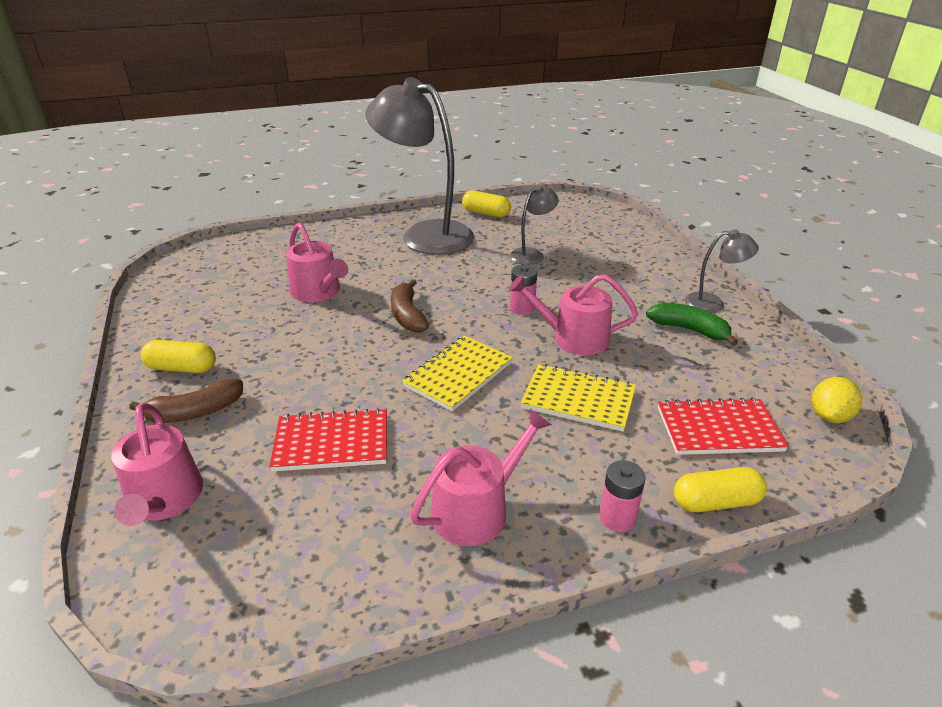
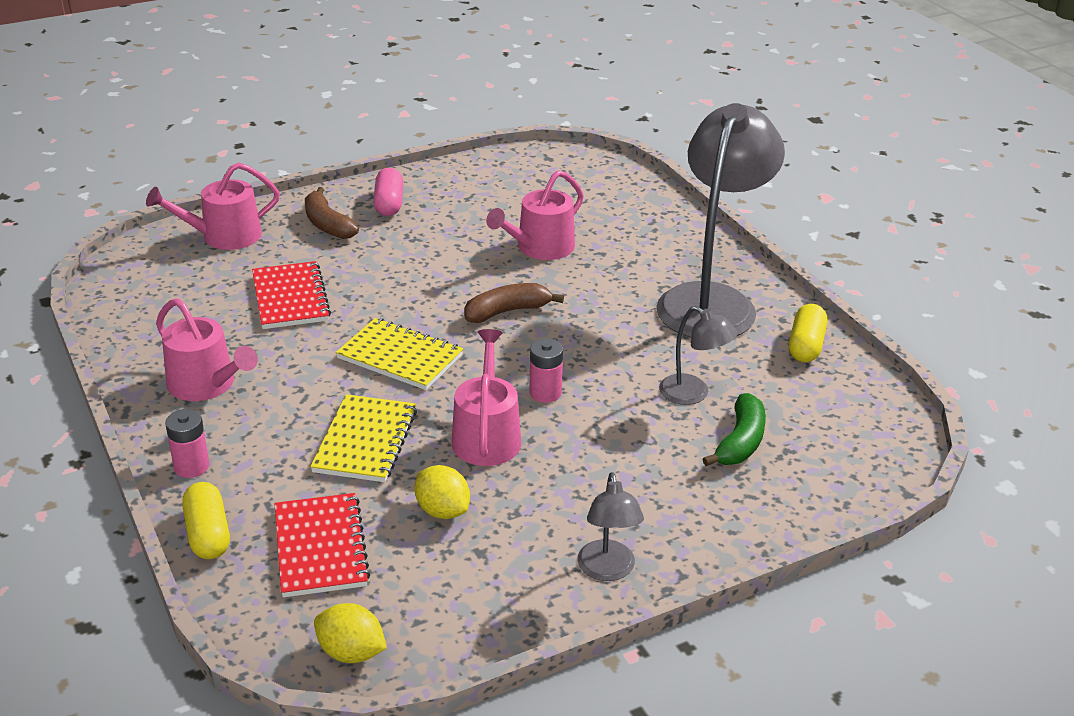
camera: 80 degrees right, 0 degrees up
yellow capsule [141,340,216,373] -> pink capsule [373,168,403,216]
green banana [646,302,738,346] -> green banana moved to [703,393,766,466]
none -> yellow lemon [415,465,470,519]

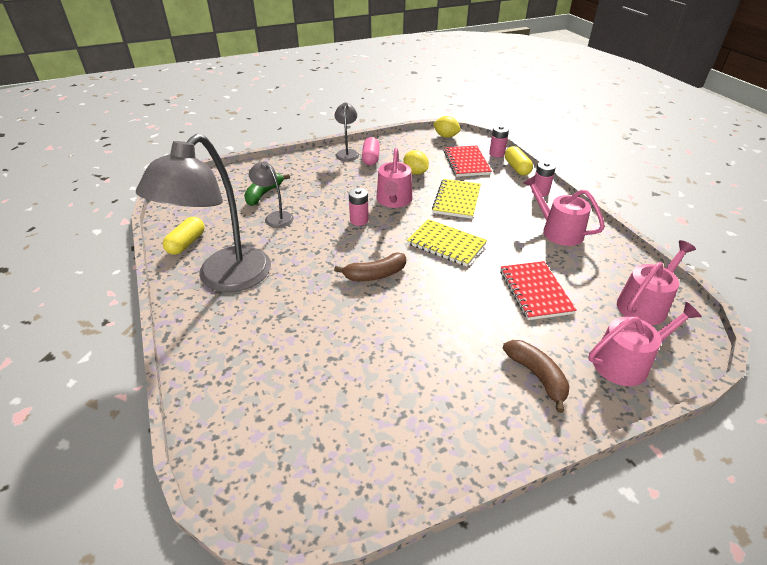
camera: 175 degrees left, 5 degrees up
pink capsule [373,168,403,216] -> pink capsule moved to [362,137,380,166]
pink watering can [486,170,584,260] -> pink watering can moved to [617,240,696,325]
none -> pink battery [489,125,509,157]

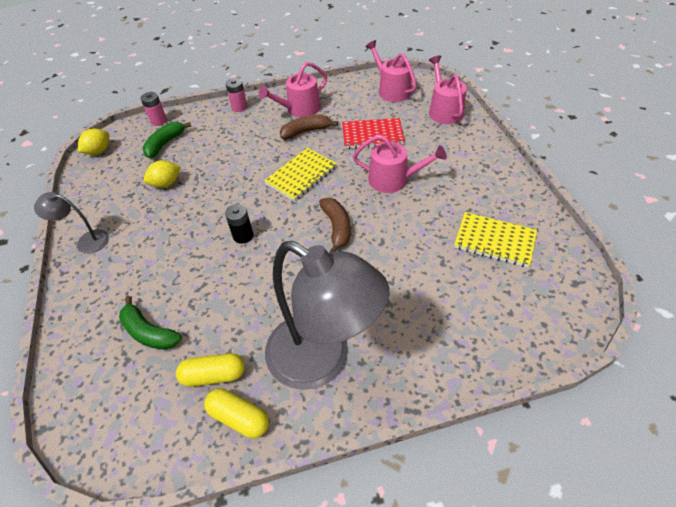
camera: 80 degrees left, 10 degrees up
grey lamp [249,161,294,228] -> none
pink battery [349,188,369,226] -> black battery [225,204,253,244]
pink capsule [362,137,380,166] -> none
pink watering can [377,148,412,208] -> pink watering can moved to [353,134,447,193]
yellow notebook [432,179,481,219] -> yellow notebook moved to [454,212,537,267]
red notebook [444,146,492,177] -> green banana [142,122,192,158]
brown banana [502,340,569,413] -> brown banana moved to [280,114,338,139]
yellow capsule [505,146,533,175] -> yellow capsule moved to [176,353,244,387]

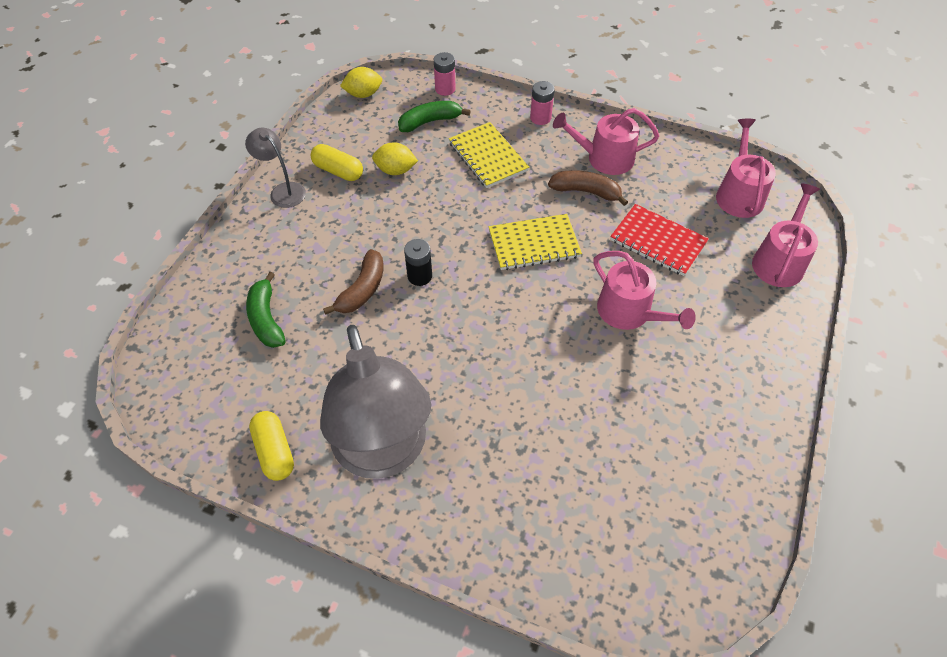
camera: 35 degrees right, 5 degrees up
yellow capsule [176,353,244,387] -> yellow capsule moved to [311,144,363,181]
brown banana [319,198,350,252] -> brown banana moved to [323,249,384,315]
yellow notebook [454,212,537,267] -> yellow notebook moved to [449,122,529,188]

